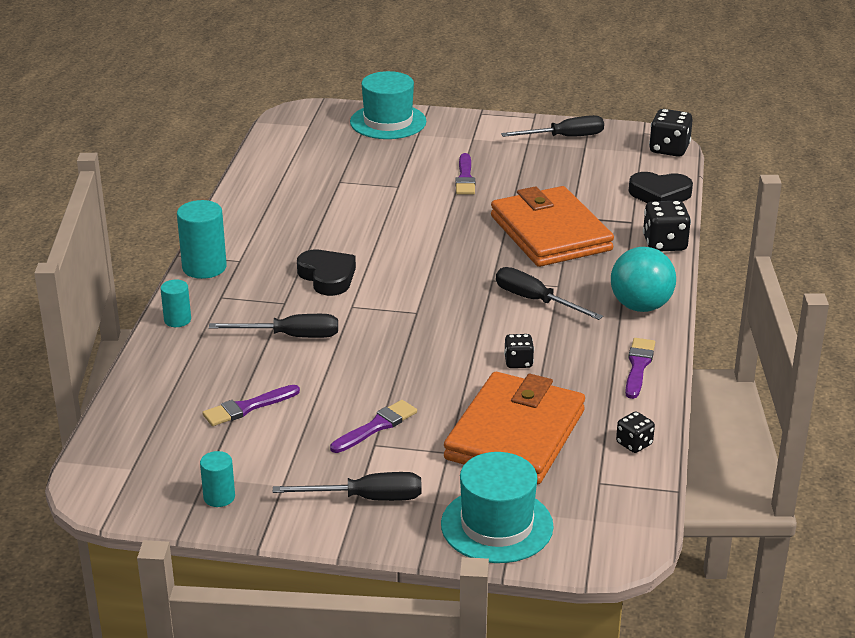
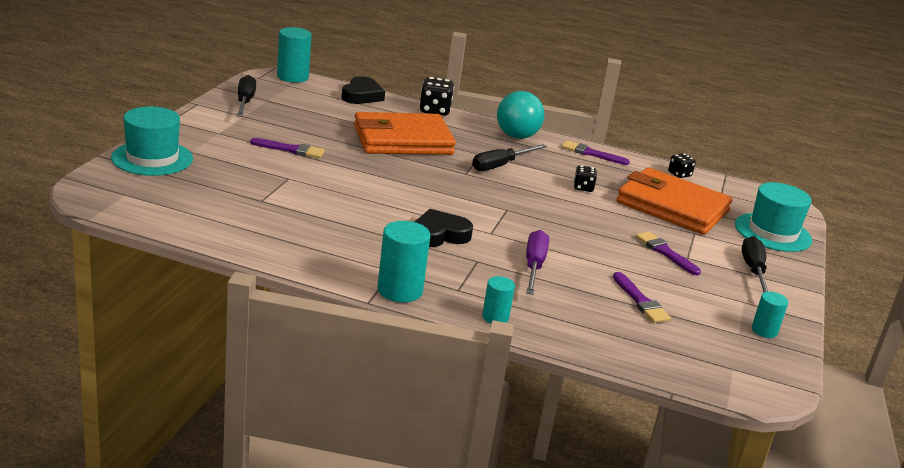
camera: 85 degrees left, 5 degrees down
black screwdriver [209,314,338,338] -> purple screwdriver [526,230,549,295]
black dice [649,109,693,157] -> turquoise cylinder [277,27,312,83]

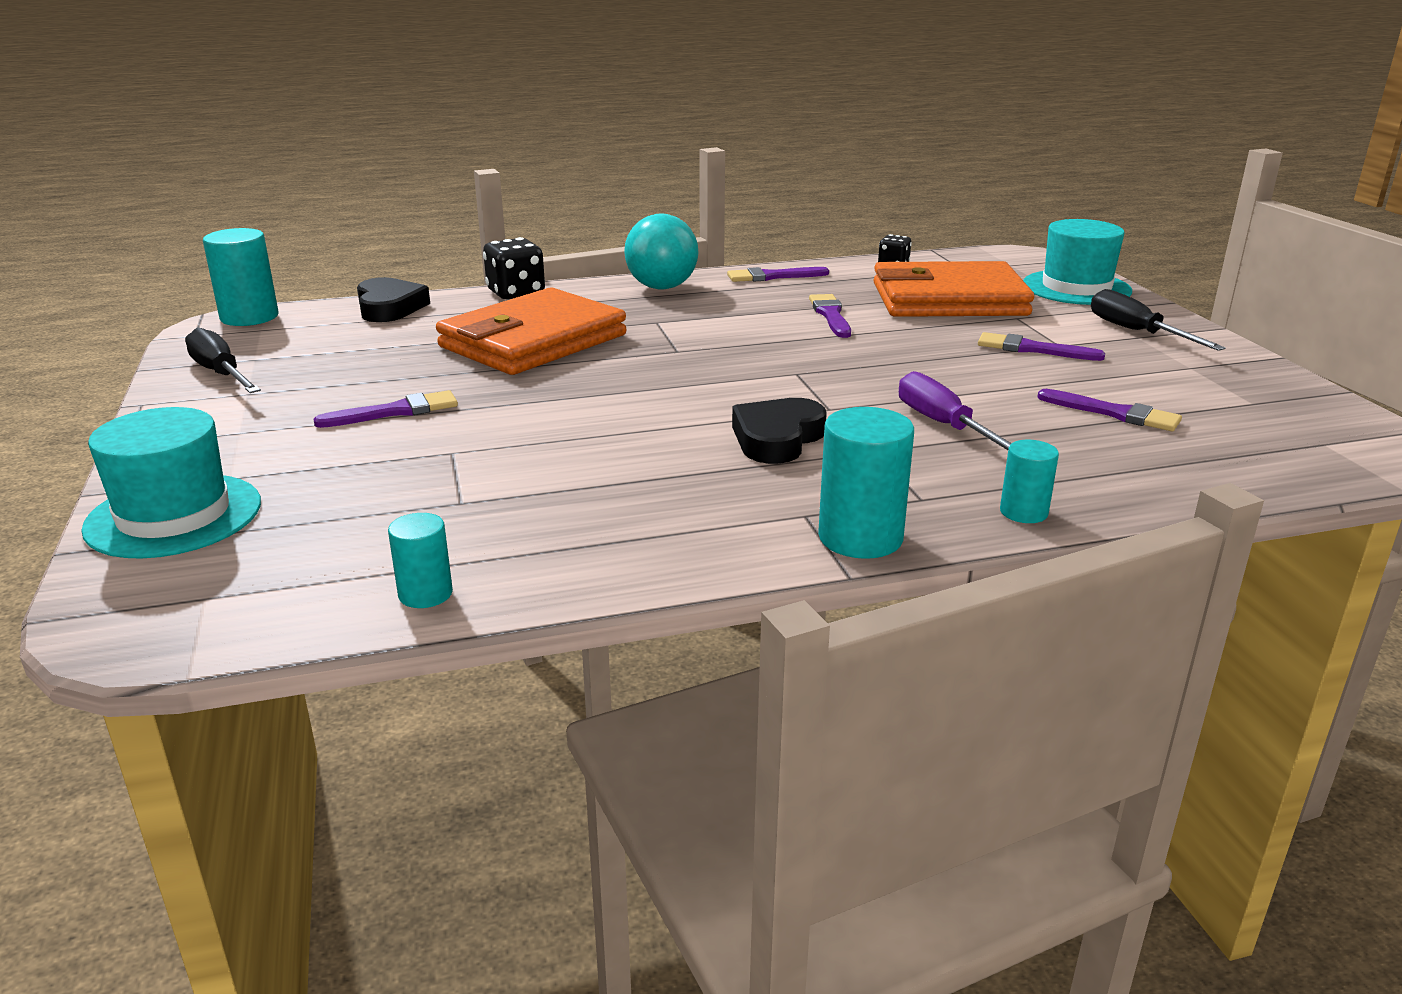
camera: 30 degrees left, 0 degrees up
black screwdriver [472,144,547,171] -> none
black dice [574,165,597,192] -> purple brush [809,294,851,338]
turquoise cylinder [752,291,788,338] -> turquoise cylinder moved to [388,513,453,608]

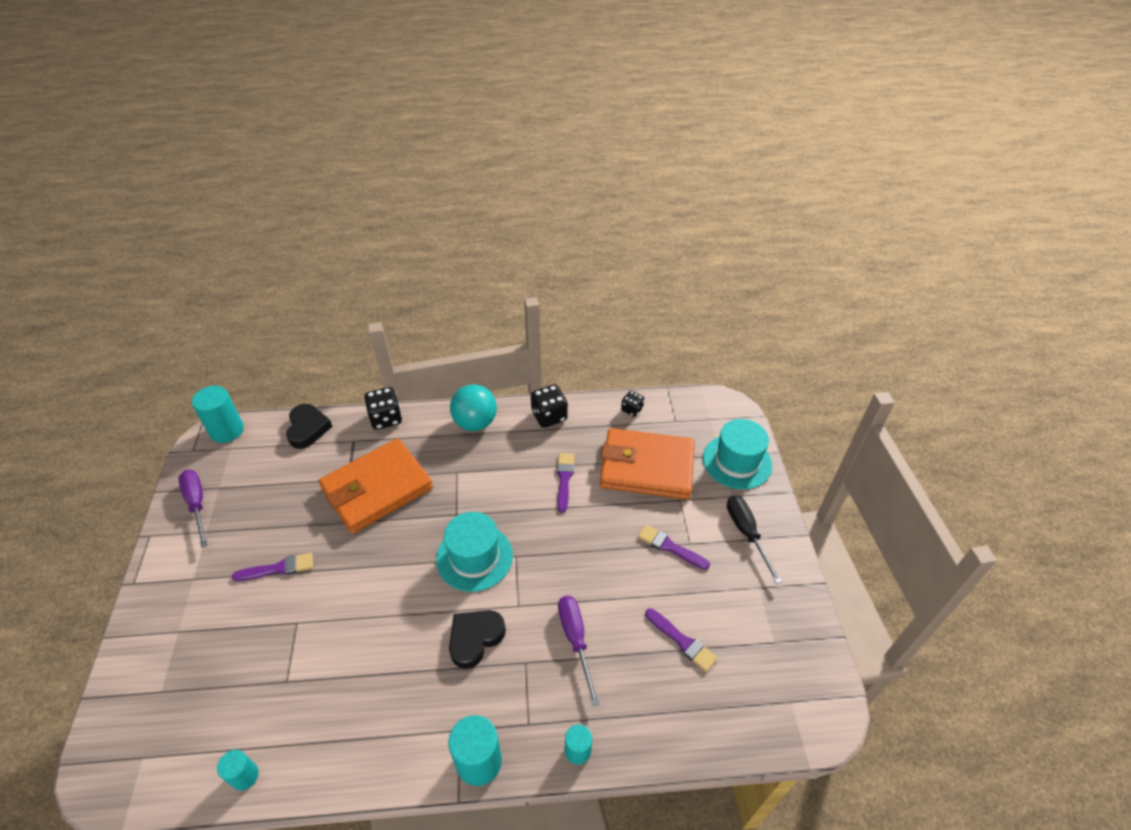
camera: 10 degrees right, 20 degrees up
turquoise hat [81,407,261,559] -> turquoise hat moved to [436,512,513,592]
black screwdriver [185,327,261,393] -> purple screwdriver [178,470,208,548]
purple brush [727,267,829,282] -> black dice [531,384,568,428]

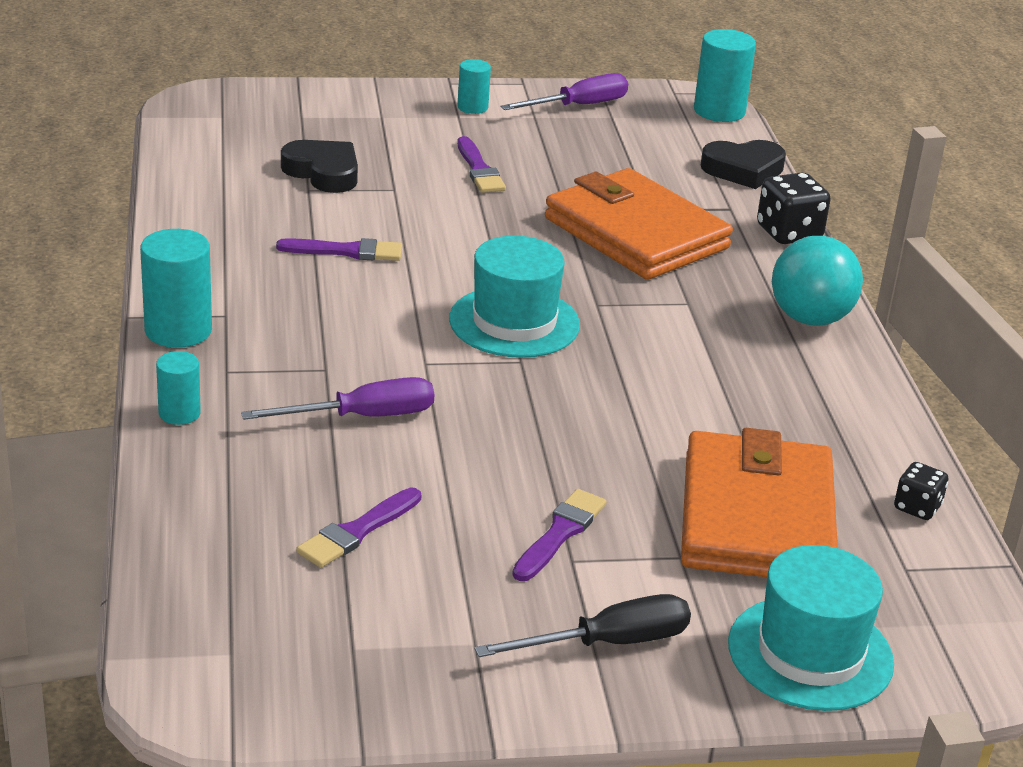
camera: 85 degrees right, 15 degrees down
turquoise cylinder [217,750,259,790] -> turquoise cylinder moved to [457,59,491,114]
black heart [449,610,506,669] -> black heart moved to [281,140,358,193]
black dice [531,384,568,428] -> none
purple brush [557,453,574,513] -> purple brush moved to [276,238,402,261]

